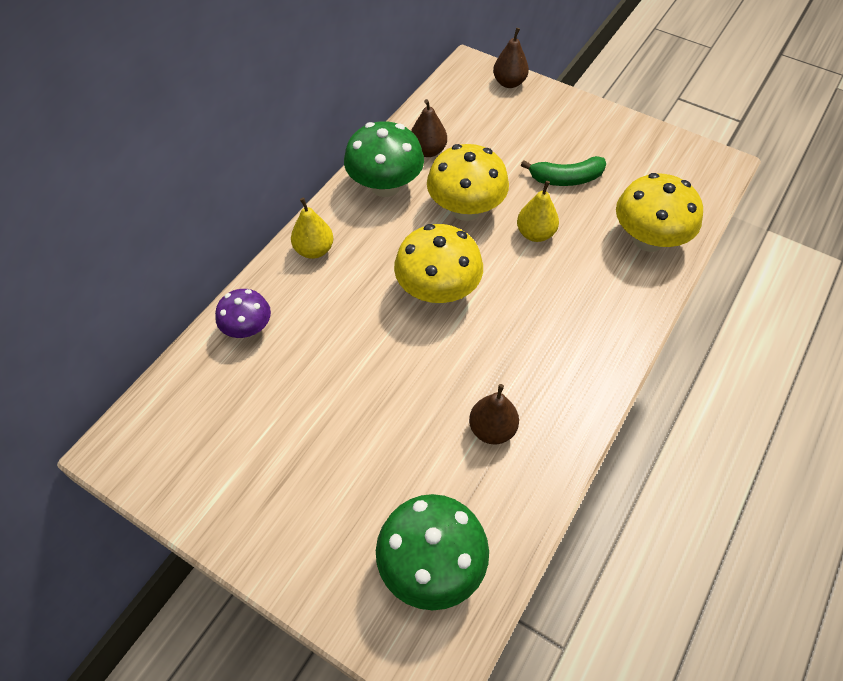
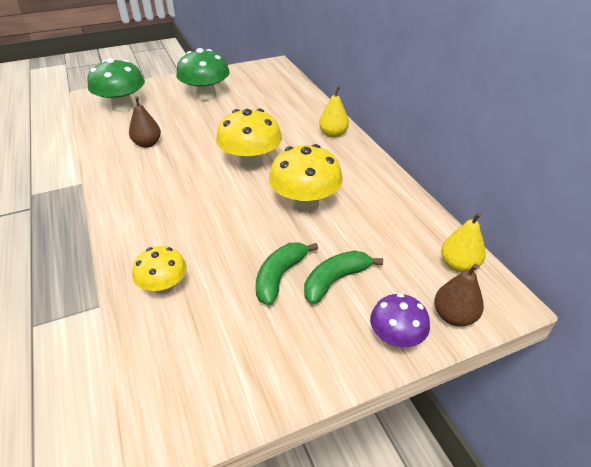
camera: 125 degrees right, 15 degrees down
purple mushroom [215,289,271,338] -> purple mushroom moved to [370,293,430,347]
green mushroom [344,121,424,197] -> green mushroom moved to [176,48,230,101]
brown pear [411,99,447,157] -> none
yellow pear [517,181,559,242] -> yellow pear moved to [441,212,486,272]
yellow mushroom [616,173,703,252] -> yellow mushroom [133,246,187,294], size x0.60
none -> green banana [304,251,383,305]

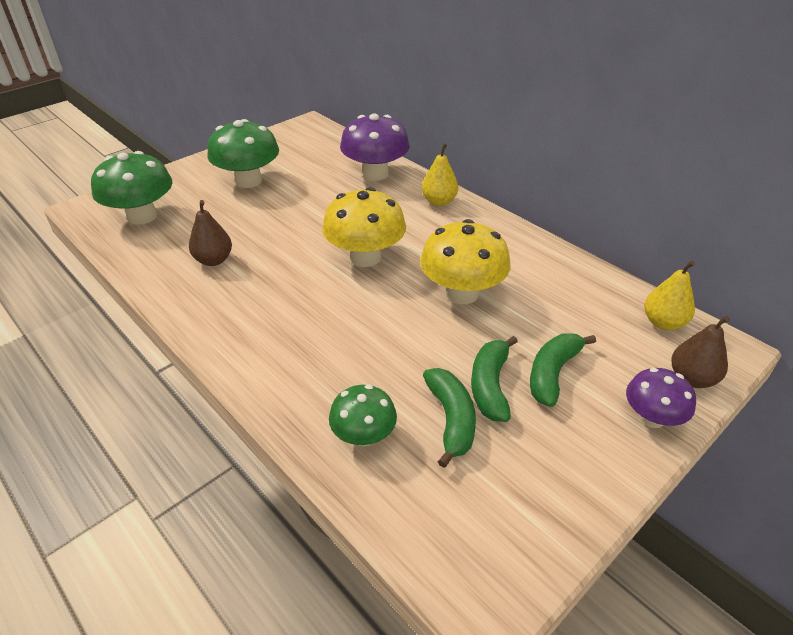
camera: 20 degrees left, 0 degrees up
yellow mushroom [133,246,187,294] -> green mushroom [329,384,397,446]
none -> purple mushroom [340,114,410,181]
none -> green banana [423,368,476,468]

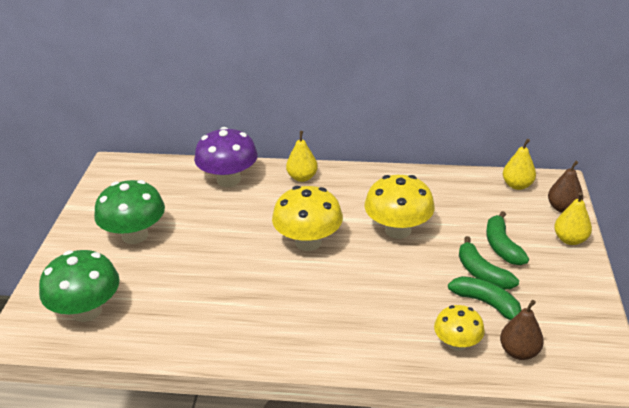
camera: 40 degrees left, 5 degrees down
brown pear [189,200,232,266] -> brown pear moved to [500,300,544,360]
green mushroom [329,384,397,446] -> yellow mushroom [434,305,485,351]
purple mushroom [626,368,696,428] -> yellow pear [554,192,592,245]

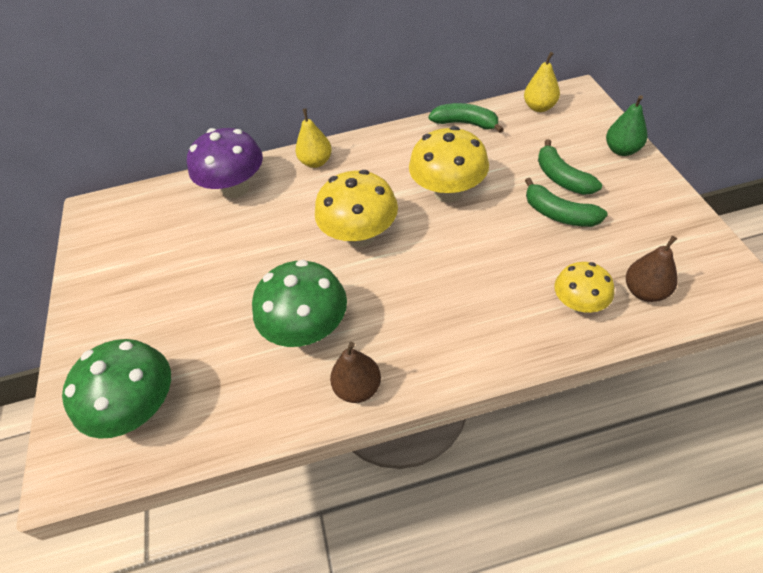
camera: 15 degrees left, 15 degrees up
green mushroom [94,180,165,244] -> green mushroom moved to [252,260,347,347]
green banana [448,276,521,320] -> green banana moved to [429,103,504,133]
brown pear [548,161,583,213] -> brown pear moved to [330,342,381,403]
yellow pear [554,192,592,245] -> green pear [606,95,647,156]

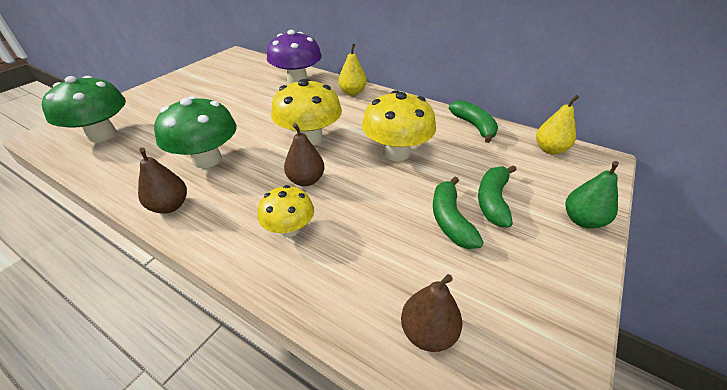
camera: 40 degrees right, 10 degrees down
yellow mushroom [554,262,614,313] -> yellow mushroom moved to [258,185,314,237]
none -> brown pear [284,123,325,186]

